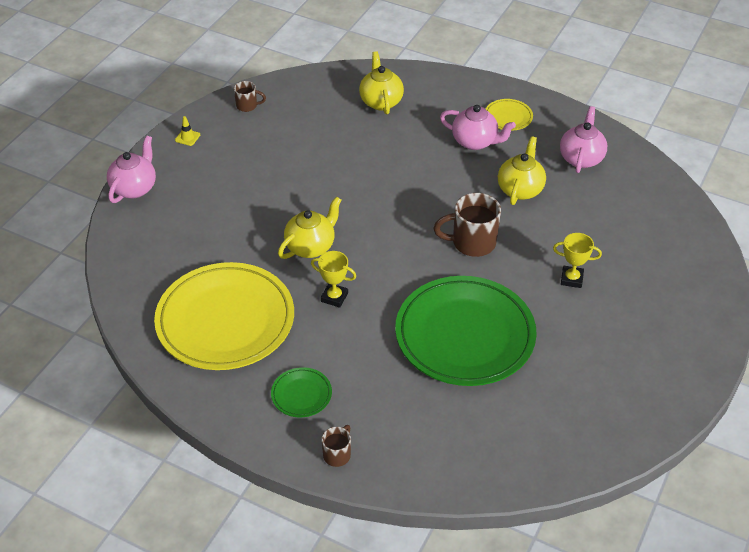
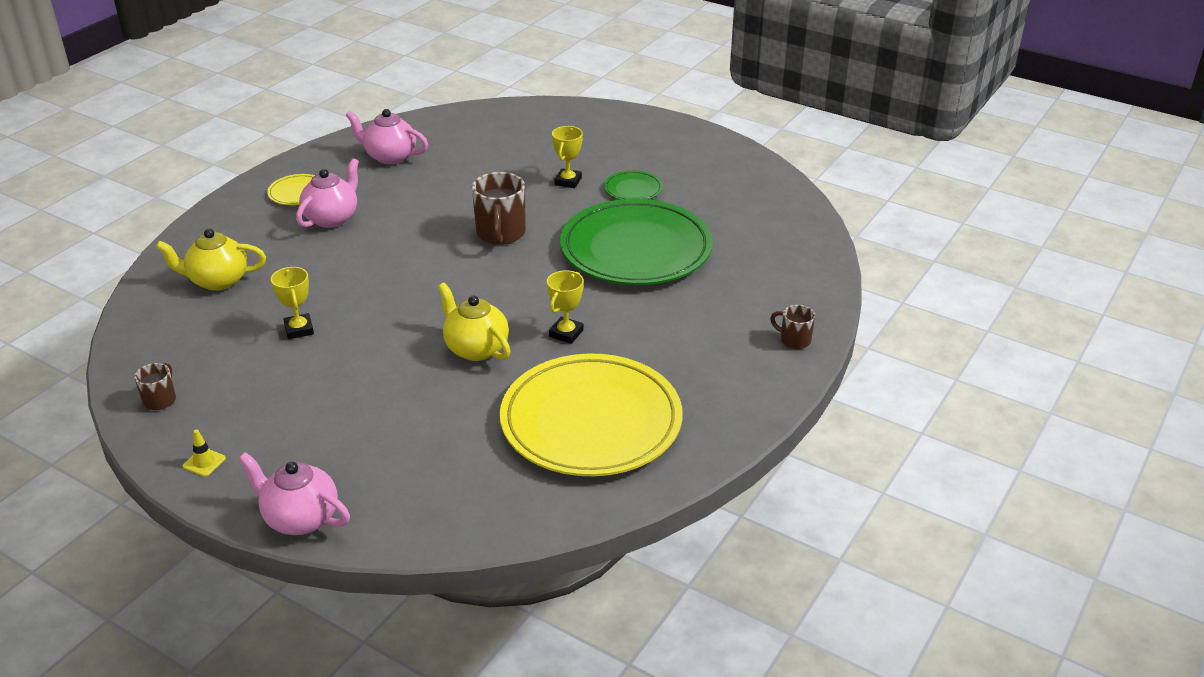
camera: 85 degrees left, 10 degrees down
green plate [271,367,332,418] -> green plate moved to [604,170,663,200]
yellow teapot [498,136,546,205] -> none
none -> yellow trophy [271,267,314,339]

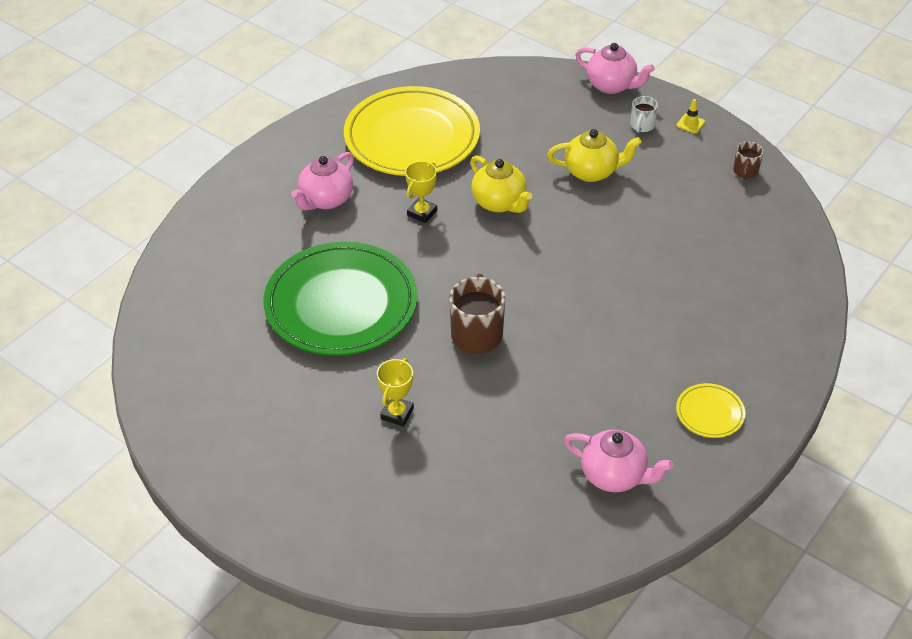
camera: 175 degrees left, 10 degrees up
yellow teapot [156,229,266,291] -> yellow teapot moved to [547,129,642,182]
yellow trophy [271,267,314,339] -> none
pink teapot [296,158,359,228] -> pink teapot moved to [291,152,354,210]
green plate [604,170,663,200] -> none
brown mug [770,305,815,349] -> none
none -> white mug [631,96,658,133]

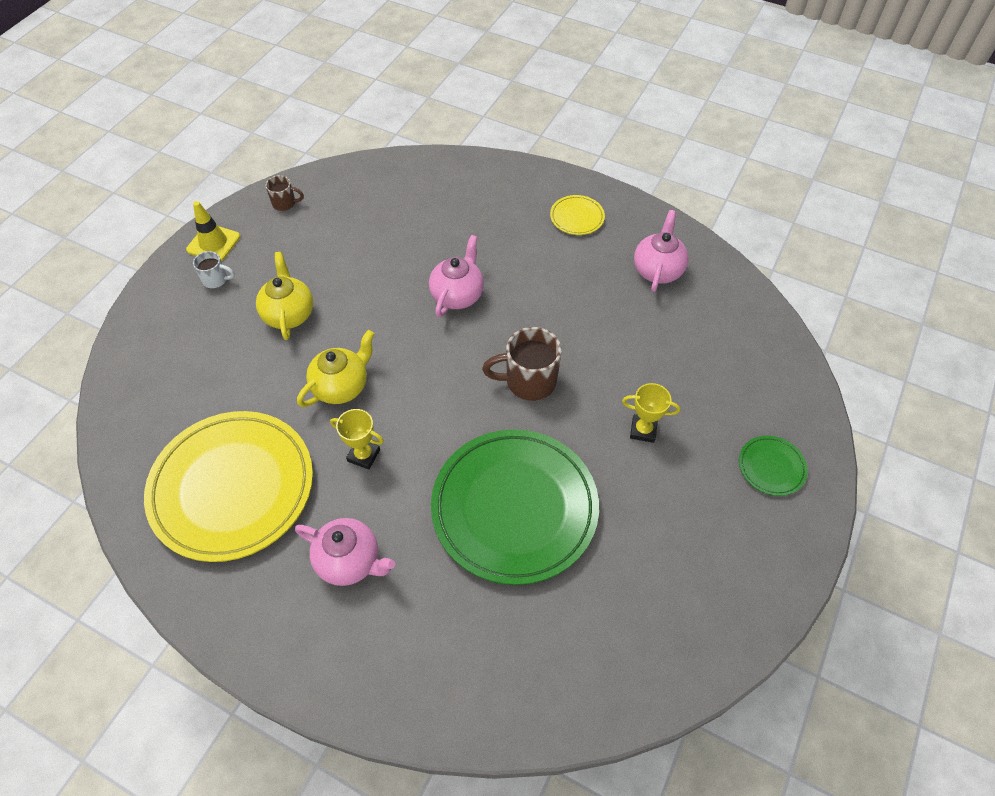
camera: 100 degrees left, 10 degrees up
pink teapot [575,43,655,94] -> pink teapot moved to [429,235,484,317]
yellow traffic cone [677,99,705,133] -> yellow traffic cone [186,201,240,261], size x1.81
none -> green plate [739,436,808,496]

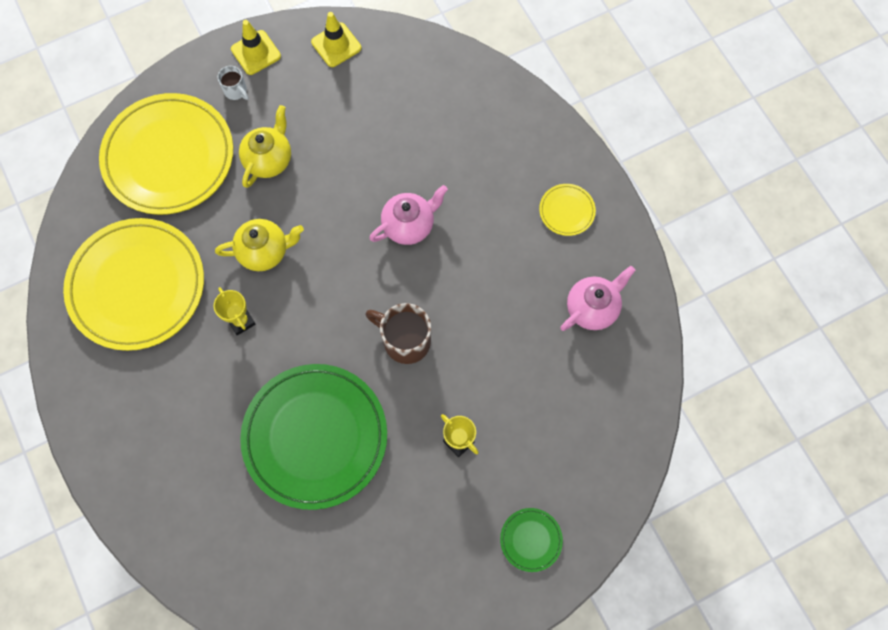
camera: 35 degrees right, 15 degrees up
brown mug [265,175,304,211] -> yellow traffic cone [311,12,361,67]
pink teapot [295,518,395,586] -> none
none -> yellow plate [99,93,233,215]

